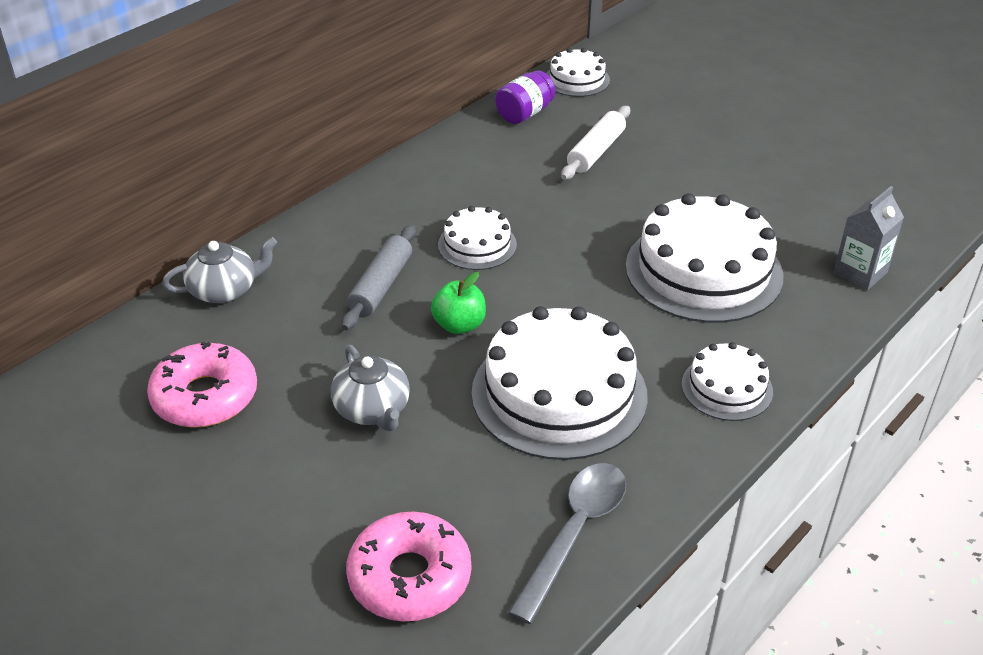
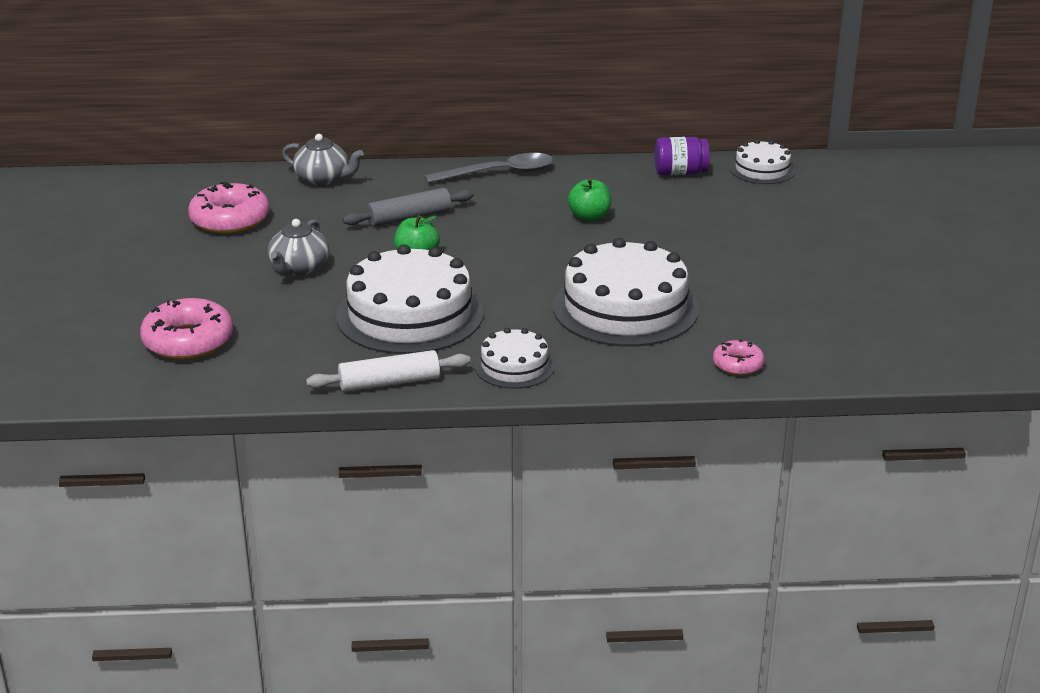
camera: 45 degrees right, 10 degrees down
white cake [438,206,517,270] -> none
grey spoon [508,463,626,624] -> grey spoon moved to [425,153,553,183]
white rolling pin [561,106,630,180] -> white rolling pin moved to [306,350,470,392]
grey carton [833,186,904,290] -> pink donut [713,339,765,375]
none -> green apple [568,178,611,222]

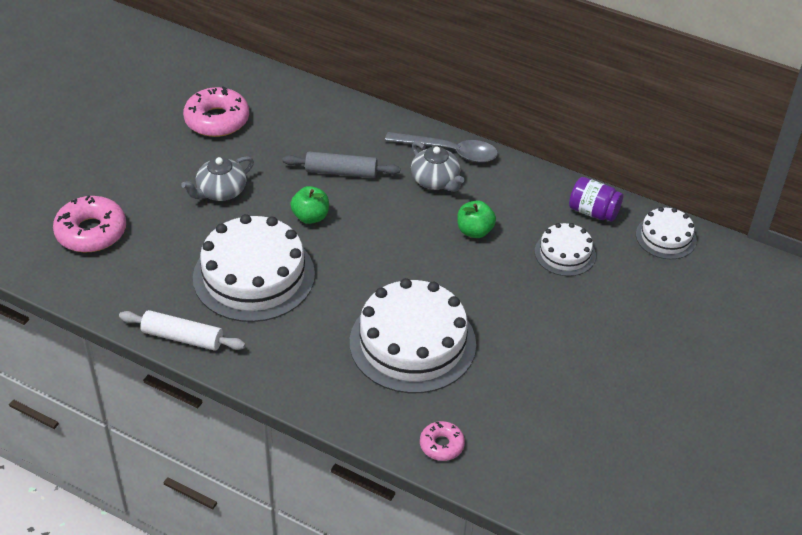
camera: 30 degrees right, 15 degrees up
grey teapot [282,134,364,186] -> grey teapot moved to [411,141,465,192]
white cake [475,328,555,389] -> white cake moved to [535,223,596,276]

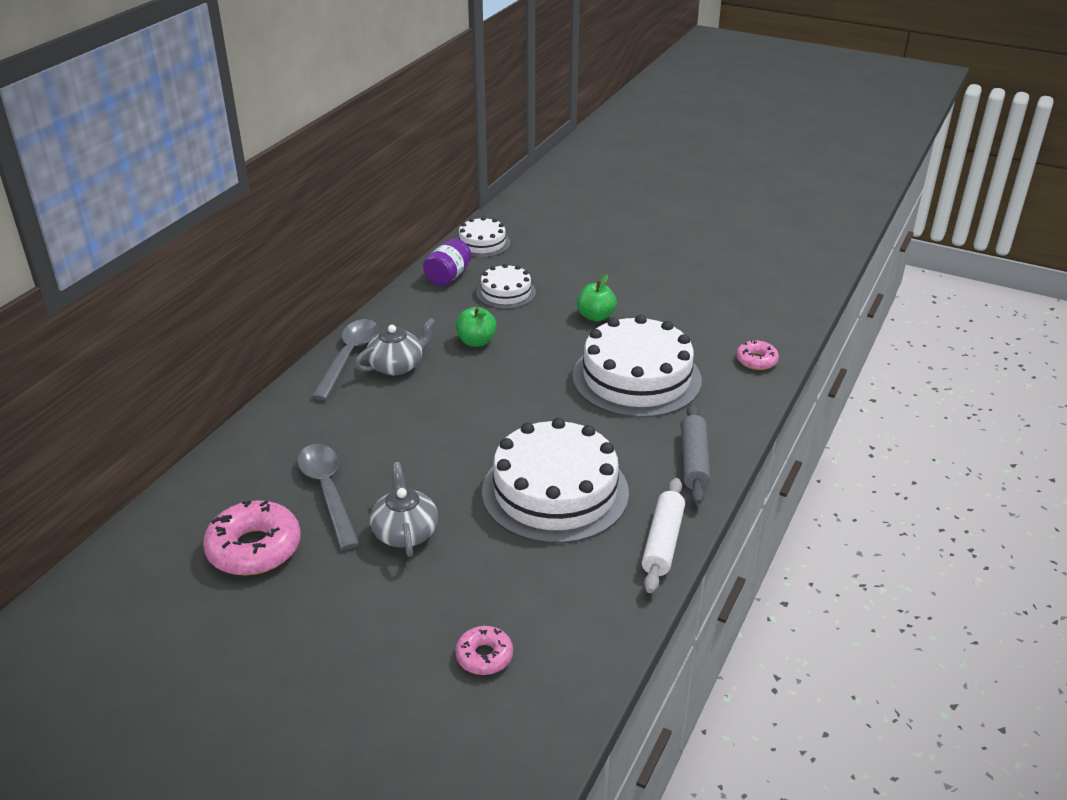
camera: 90 degrees left, 10 degrees down
pink donut [53,195,126,252] -> pink donut [455,626,513,675], size x0.55
grey teapot [181,156,254,201] -> grey teapot turned 150 degrees counterclockwise [370,462,438,557]
grey rolling pin [283,152,400,178] -> grey rolling pin moved to [681,404,710,504]
green apple [291,186,329,224] -> green apple moved to [577,274,617,322]
none -> grey spoon [297,444,359,550]

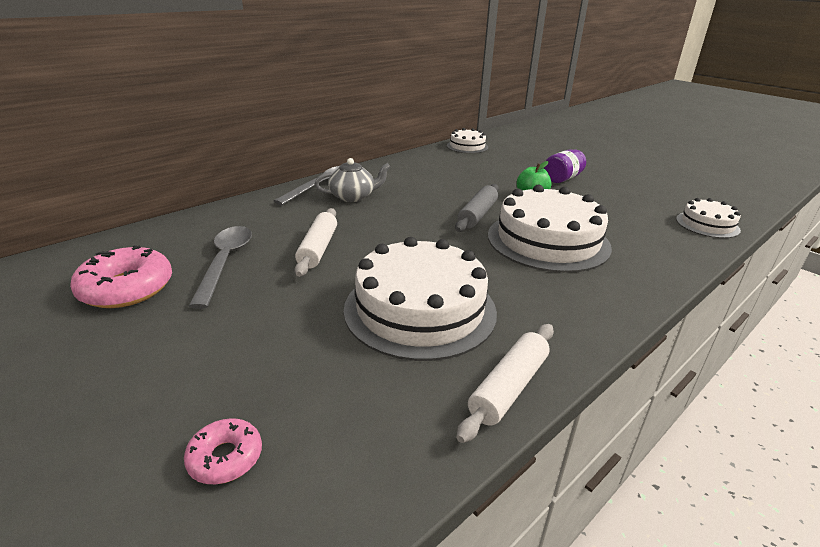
camera: 20 degrees right, 5 degrees down
grey teapot [370,462,438,557] -> none
purple jar [423,239,471,286] -> purple jar moved to [544,149,586,183]
green apple [455,307,497,347] -> none
white cake [476,264,536,309] -> white cake moved to [676,198,741,238]
grey rolling pin [681,404,710,504] -> grey rolling pin moved to [455,184,499,232]
pink donut [736,340,779,370] -> none
none -> white rolling pin [295,208,337,277]

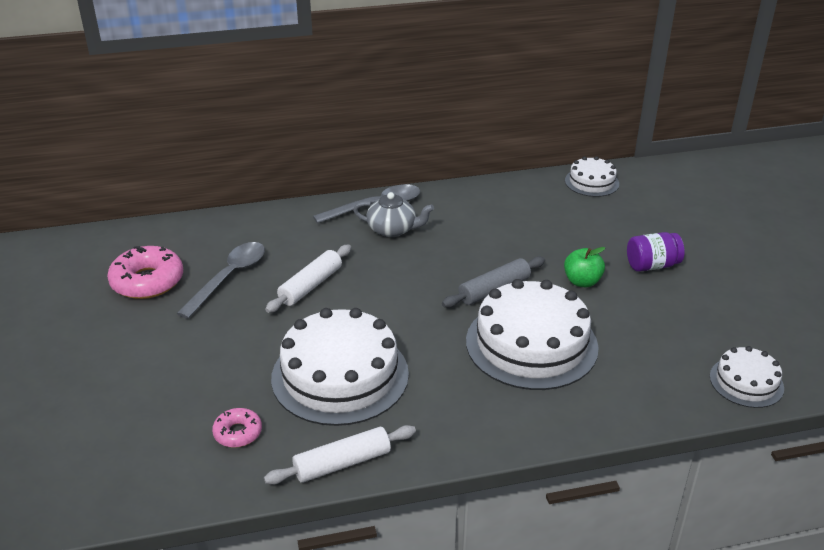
camera: 30 degrees right, 5 degrees up
pink donut [184,418,262,484] -> pink donut moved to [212,408,262,448]

